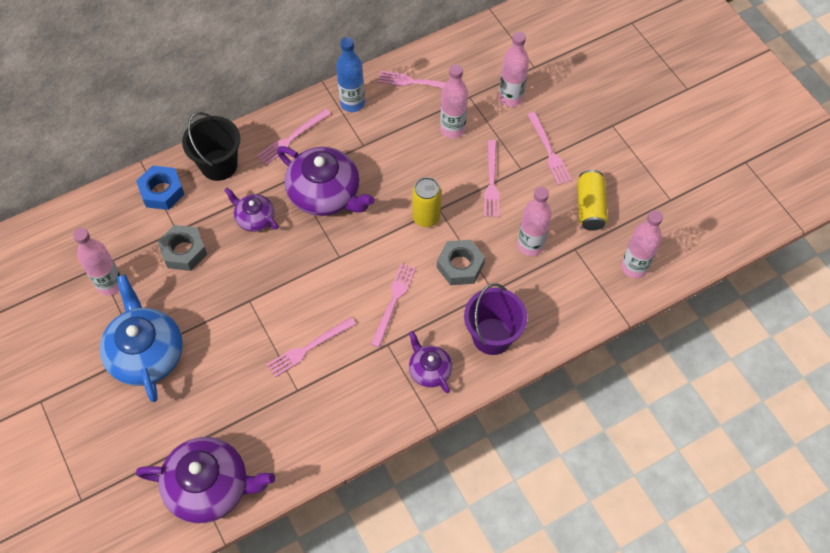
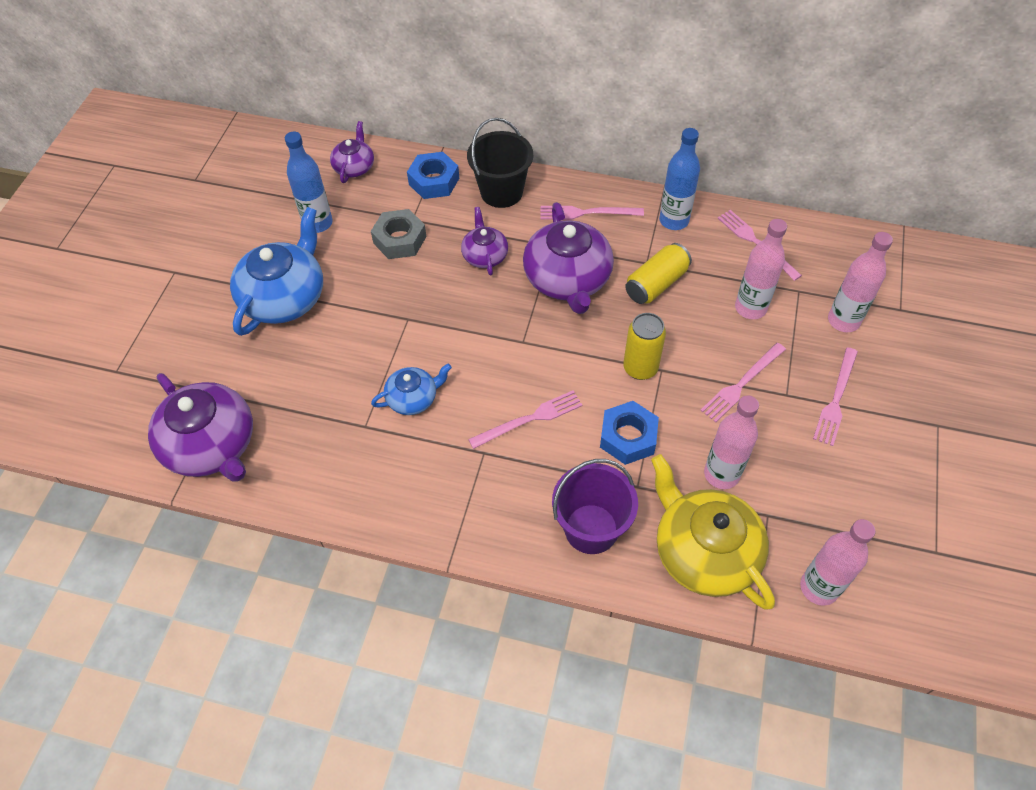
camera: 45 degrees right, 5 degrees down
pink bottle [73,228,121,296] -> blue bottle [285,131,333,233]
pink fork [267,317,356,377] -> blue teapot [371,364,452,415]
purple teapot [409,331,452,393] -> purple teapot moved to [330,121,374,183]
grey nut [437,240,485,285] -> blue nut [600,401,659,465]
yellow can [577,170,608,231] -> yellow can moved to [625,243,692,304]
none -> yellow teapot [651,454,775,610]

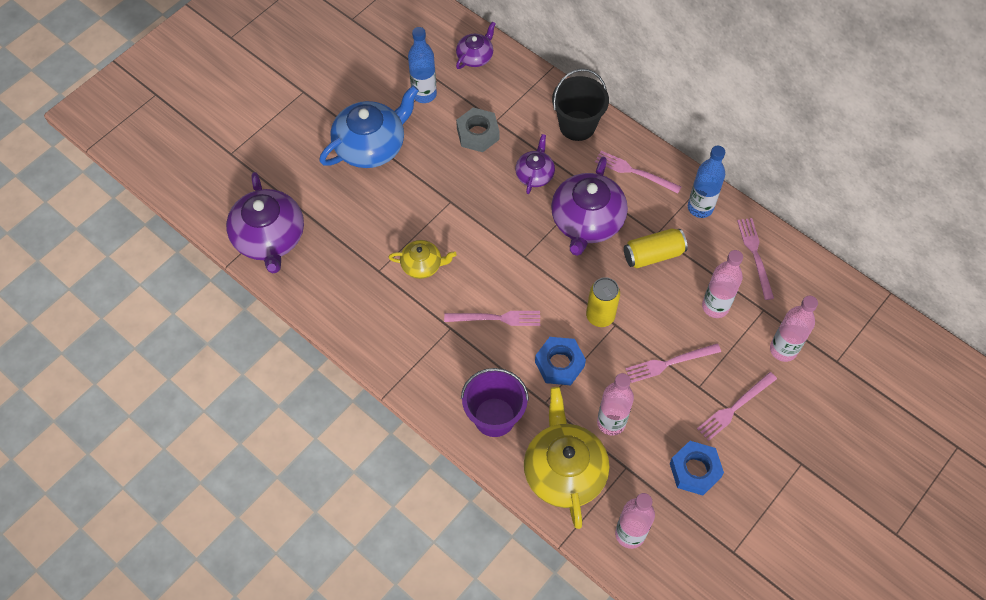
camera: 25 degrees right, 5 degrees up
blue teapot [371,364,452,415] -> yellow teapot [388,240,457,279]
blue nut [407,152,459,199] -> blue nut moved to [670,441,724,495]

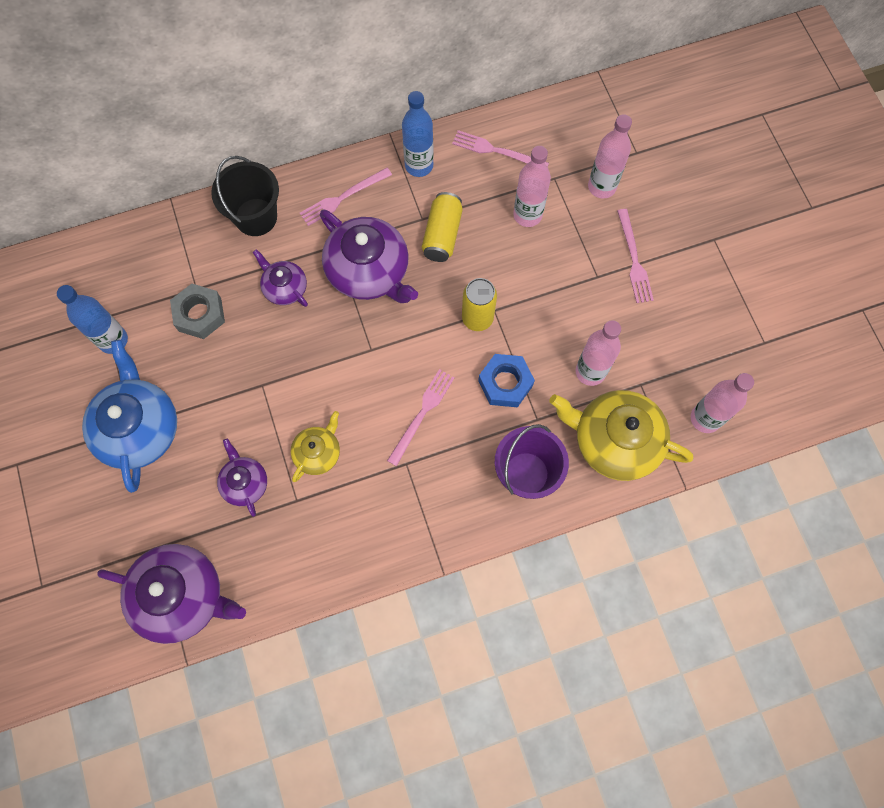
camera: 60 degrees left, 10 degrees up
purple teapot [456,21,496,69] -> purple teapot moved to [217,438,267,517]
pink fork [626,343,721,383] -> none
blue nut [670,441,724,495] -> none

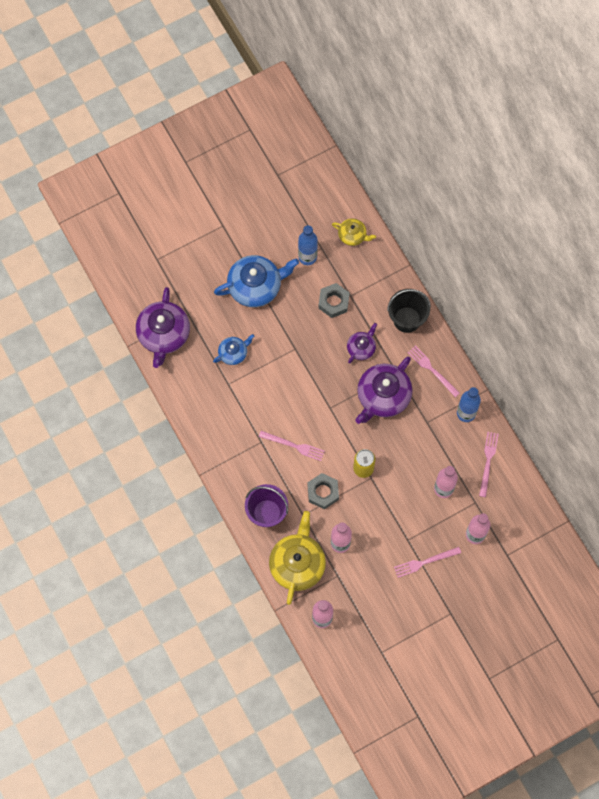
camera: 80 degrees right, 0 degrees up
purple teapot [217,438,267,517] -> blue teapot [213,334,254,365]
yellow teapot [291,411,340,482] -> yellow teapot moved to [332,218,376,246]
yellow can [422,192,463,262] -> none
blue nut [478,354,535,407] -> grey nut [307,473,339,509]

